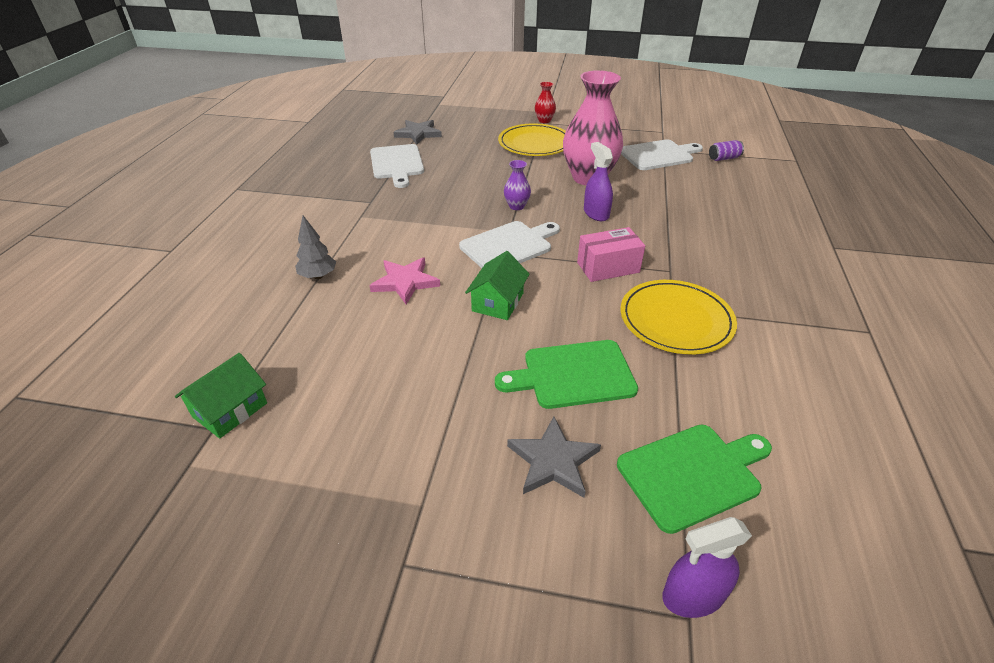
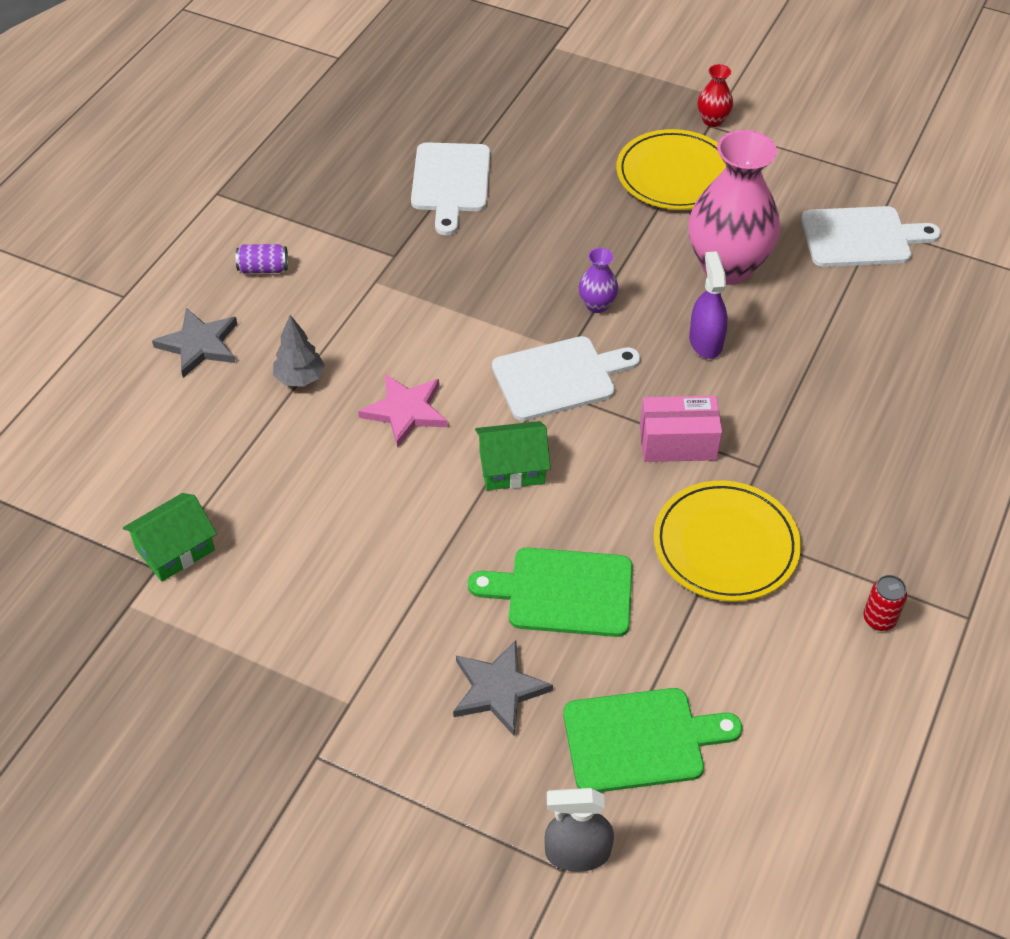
camera: 15 degrees right, 10 degrees up
grey star [394,120,442,145] -> grey star moved to [152,308,237,378]
green house [465,251,530,320] -> green house turned 45 degrees clockwise [475,421,551,490]
purple spray bottle [662,517,752,618] -> grey spray bottle [544,788,614,872]
purple can [709,140,744,161] -> purple can moved to [235,244,288,274]
none -> red can [863,575,907,631]

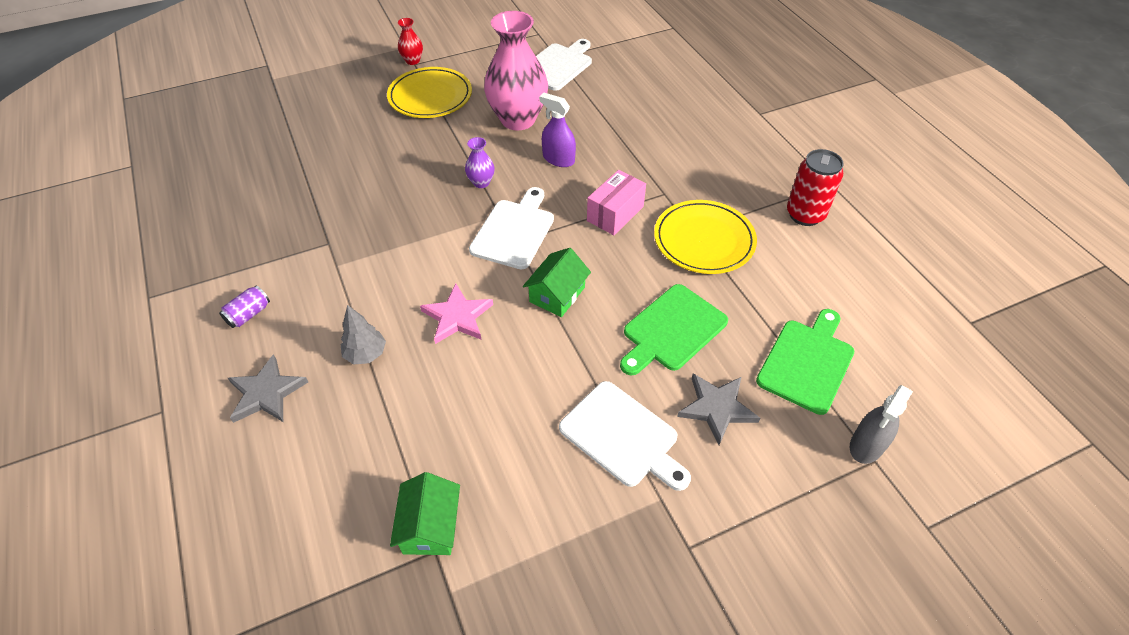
camera: 50 degrees left, 0 degrees up
white cutting board [411,142,490,235] -> white cutting board moved to [559,381,691,491]
red can [863,575,907,631] -> red can [787,149,844,226], size x1.81

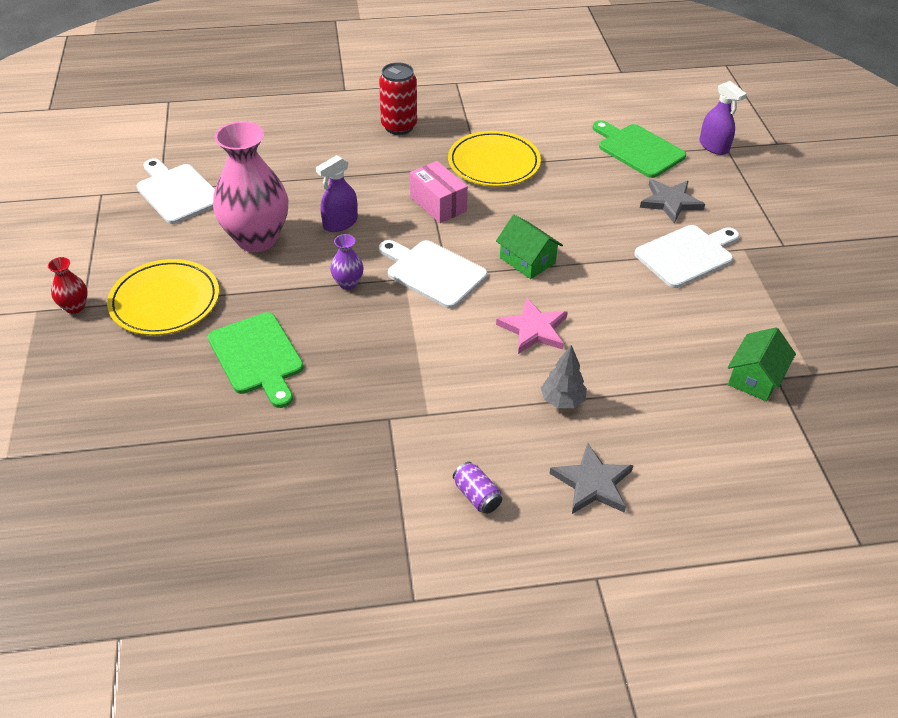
camera: 75 degrees left, 5 degrees down
green house [390,472,460,555] -> green house turned 75 degrees counterclockwise [728,327,796,401]
green cutting board [620,284,728,375] -> green cutting board moved to [208,312,304,408]
red can [787,149,844,226] -> red can moved to [379,62,417,135]
grey spray bottle [850,385,913,464] -> purple spray bottle [699,81,747,155]

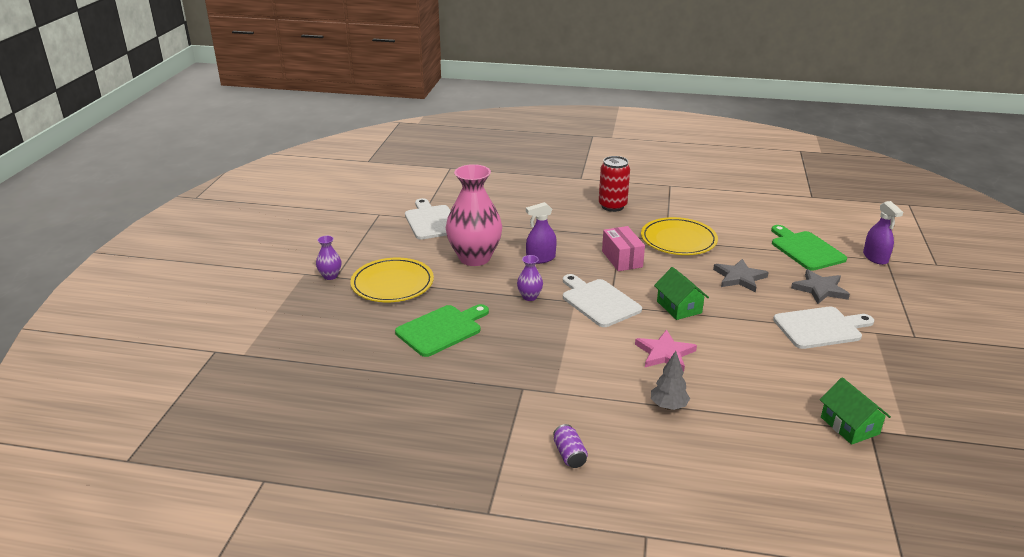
camera: 20 degrees right, 15 degrees down
red vase [48,257,88,314] -> purple vase [316,236,341,280]
green cutting board [208,312,304,408] -> green cutting board turned 120 degrees counterclockwise [395,304,489,357]
grey star [549,443,633,514] -> grey star moved to [713,259,769,292]
green house [728,327,796,401] -> green house turned 75 degrees counterclockwise [820,377,891,445]

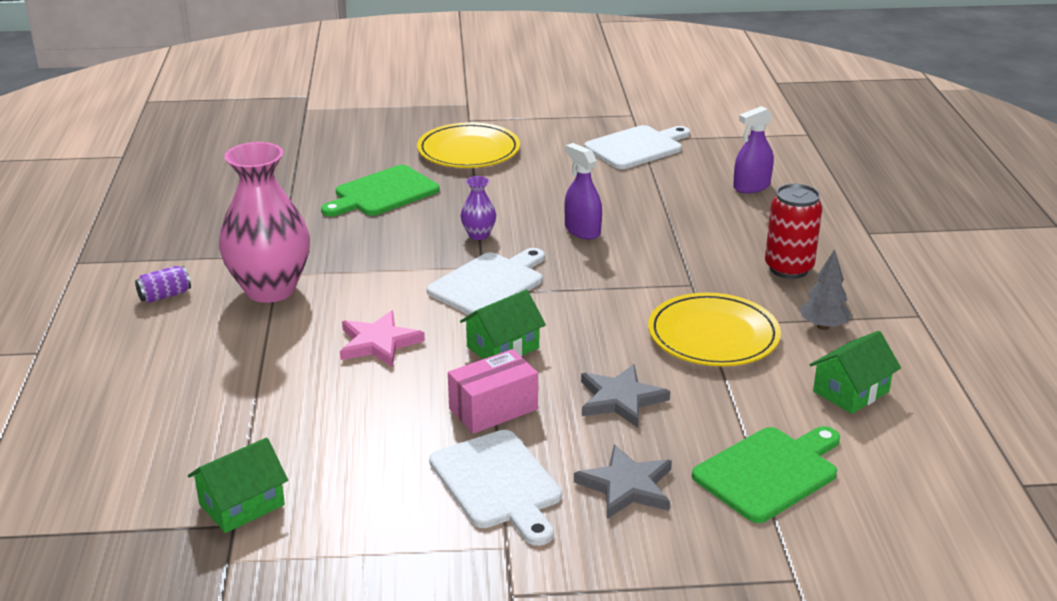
camera: 75 degrees right, 0 degrees up
purple vase [316,236,341,280] -> none
green cutting board [395,304,489,357] -> green cutting board turned 105 degrees clockwise [321,165,440,217]
pink vase [446,164,502,266] -> pink vase moved to [219,142,310,303]
pink box [602,226,645,271] -> pink box moved to [448,349,538,434]
grey tree [651,351,690,410] -> grey tree moved to [800,249,851,330]
purple spray bottle [863,201,903,265] -> purple spray bottle moved to [733,106,774,193]
none -> green house [810,331,901,414]

